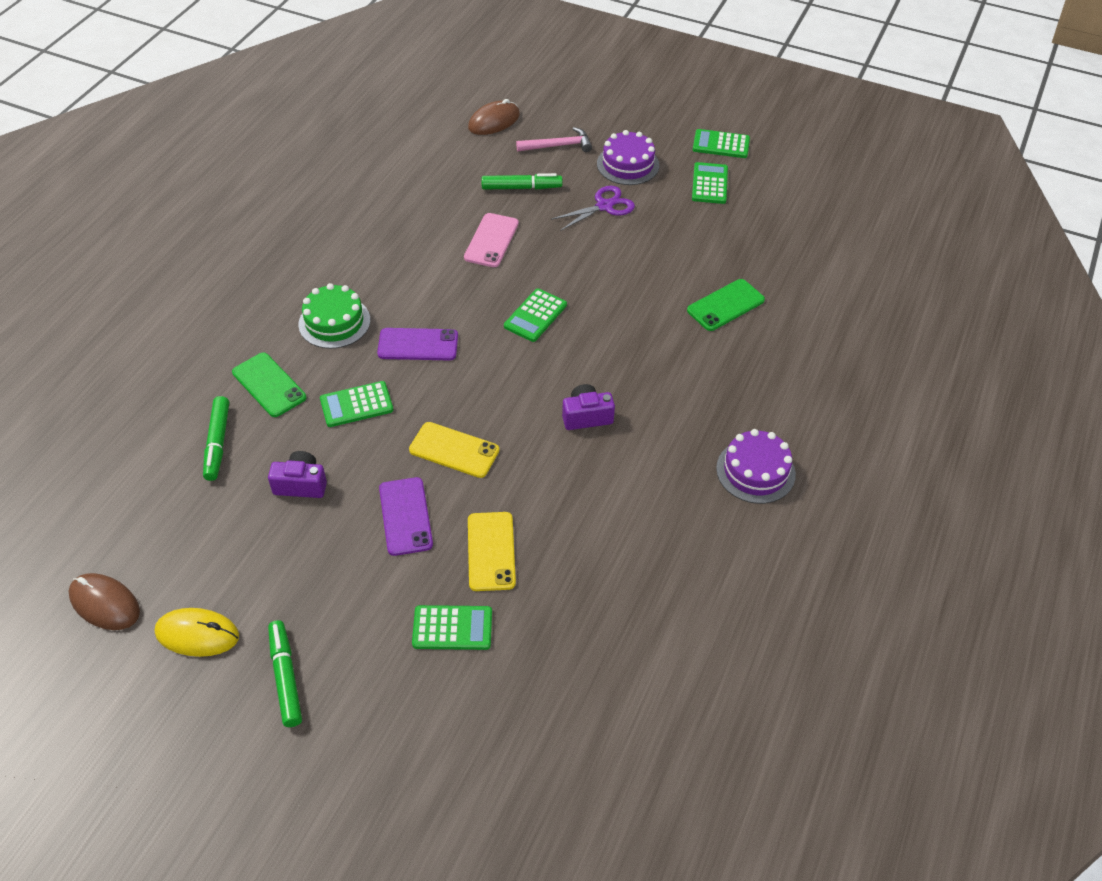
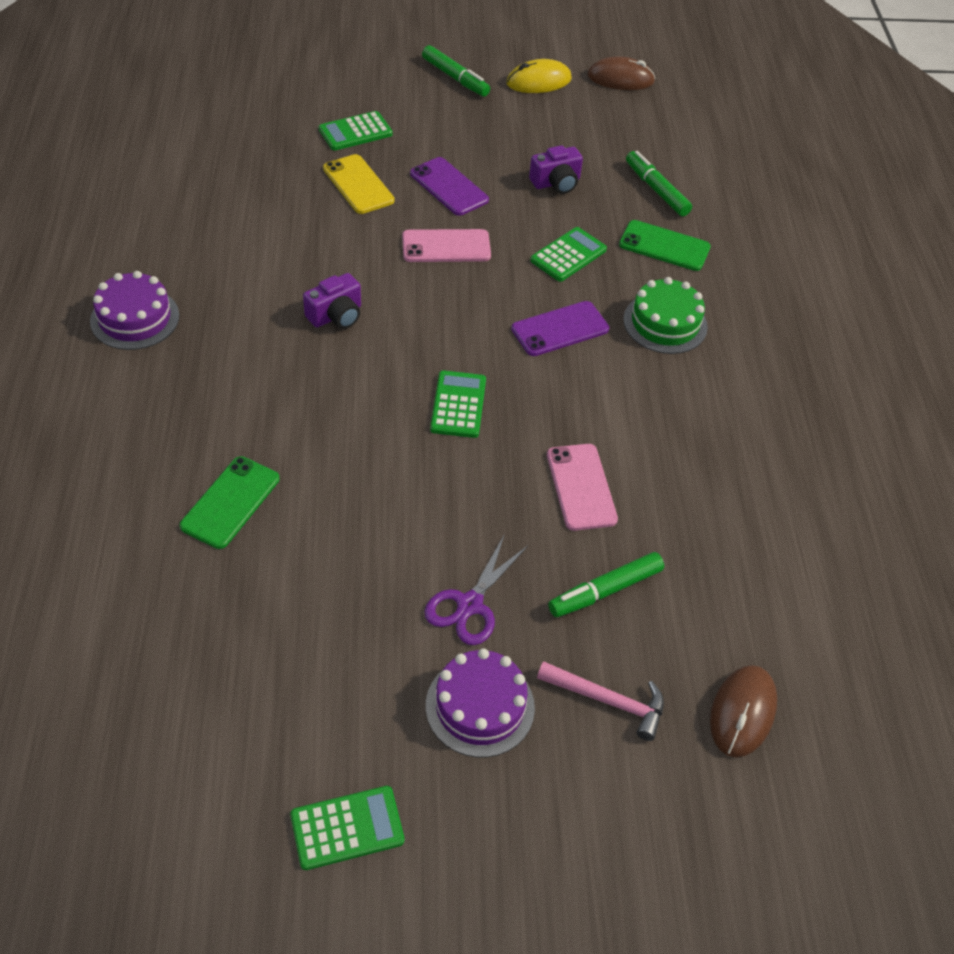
camera: 150 degrees right, 0 degrees up
yellow phone [409,422,499,478] -> pink phone [402,229,491,262]
pink hammer [516,127,592,152] -> pink hammer turned 120 degrees counterclockwise [537,661,664,741]
green calculator [692,162,728,204] -> none

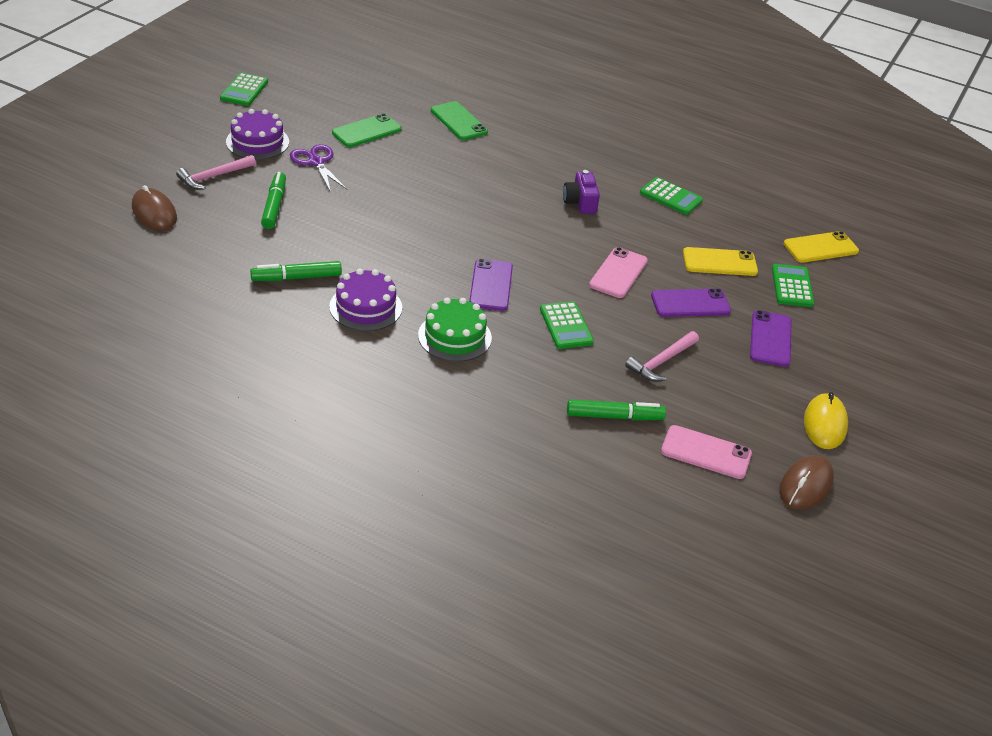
camera: 120 degrees right, 10 degrees down
purple cake [90,271,179,350] -> purple cake moved to [329,268,402,331]
green marker [422,45,490,97] -> green marker moved to [250,261,342,281]
green calculator [430,371,486,438] -> green calculator moved to [640,177,703,215]
purple camera [529,145,583,194] -> pink hammer [625,331,699,381]
pink phone [547,444,618,531] -> pink phone moved to [661,425,752,479]
green phone [619,220,711,271] -> green phone moved to [332,113,402,147]
none -> purple phone [750,310,792,367]
none -> yellow phone [784,231,859,263]

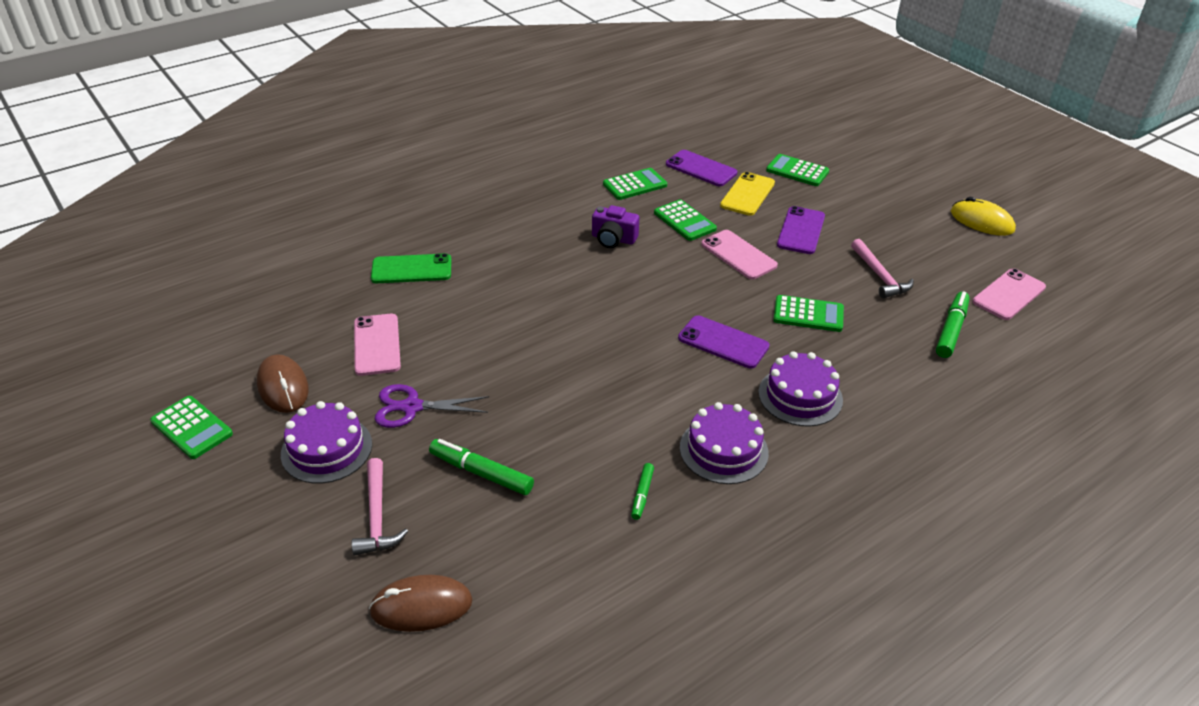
camera: 60 degrees left, 0 degrees up
green marker [250,261,342,281] -> green marker [631,463,654,520], size x0.58
green phone [332,113,402,147] -> pink phone [354,314,401,376]
green cake [418,298,492,362] -> purple cake [758,351,843,427]
purple phone [750,310,792,367] -> purple phone moved to [666,150,737,186]
brown mouse [779,455,834,510] -> brown mouse moved to [257,354,309,413]
yellow phone [784,231,859,263] -> none
none -> green calculator [654,199,717,241]

